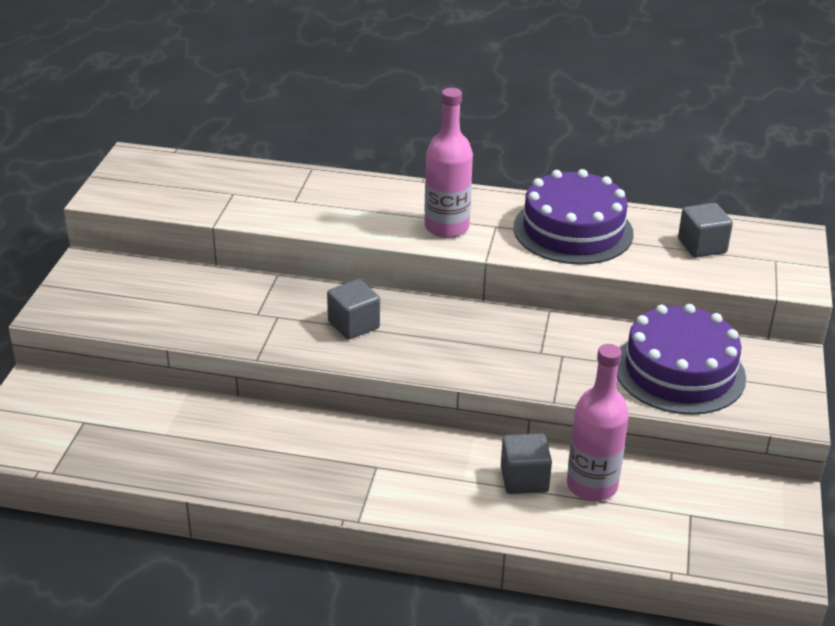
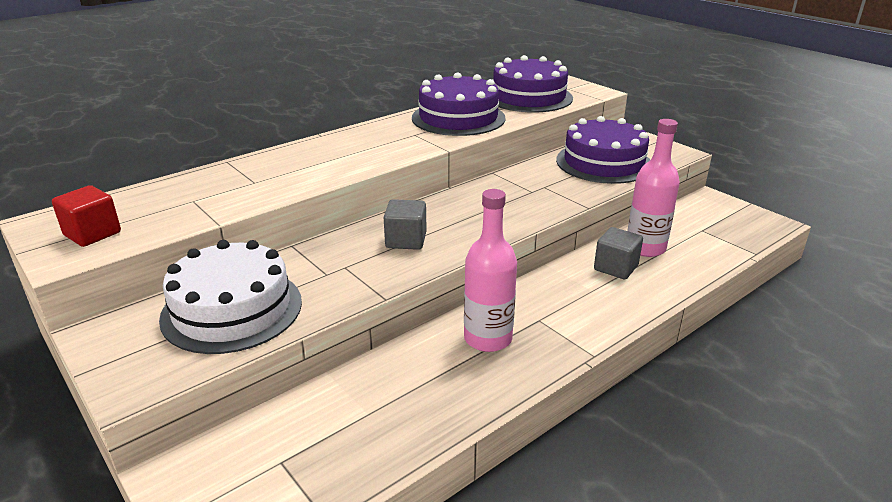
camera: 50 degrees left, 5 degrees down
pink bottle [424,88,473,238] -> pink bottle moved to [464,189,517,352]
grey cube [678,203,733,258] -> purple cake [493,55,573,112]
none -> red cube [52,185,121,247]
none -> white cake [159,240,302,354]

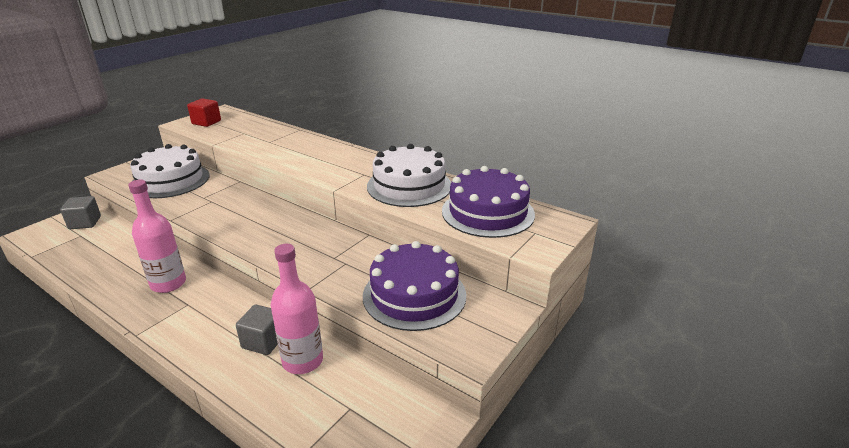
camera: 75 degrees right, 0 degrees up
grey cube [384,199,427,250] -> grey cube moved to [60,196,101,229]
purple cake [412,72,506,136] -> white cake [367,144,451,207]

